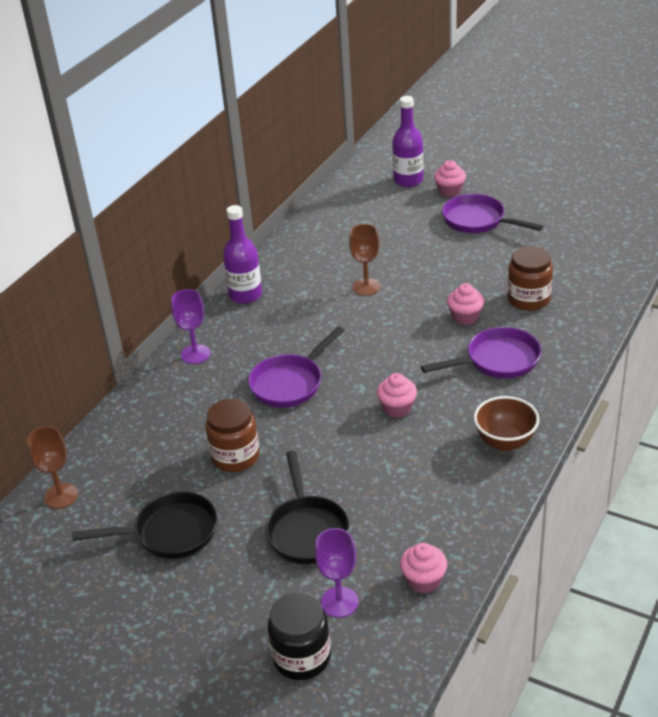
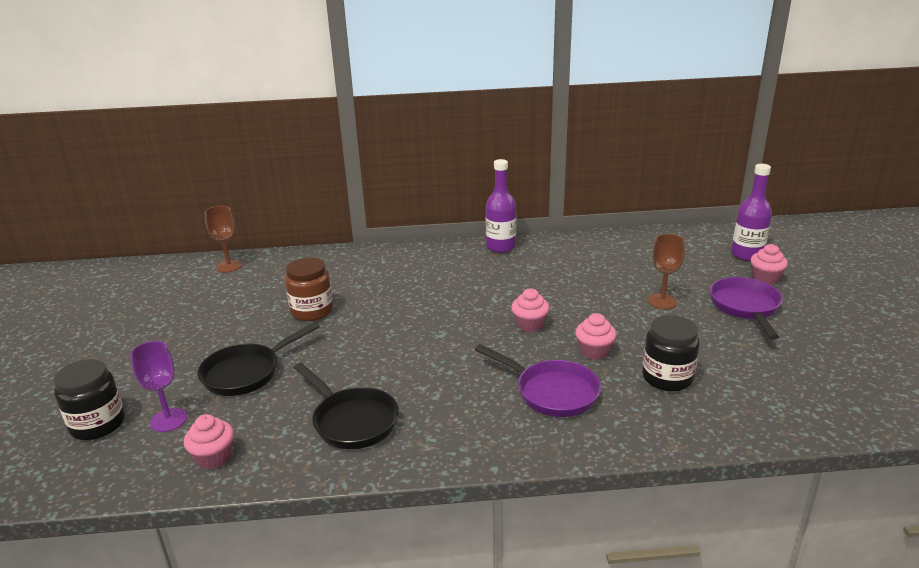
camera: 55 degrees right, 10 degrees down
black pan [72,492,218,559] -> black pan moved to [294,363,399,449]
purple goblet [171,289,211,364] -> none
purple pan [248,326,345,408] -> none
brown goblet [349,224,381,296] -> brown goblet moved to [648,234,685,309]
pink cupcake [377,373,417,418] -> pink cupcake moved to [511,288,549,332]
brown bowl [474,396,539,451] -> none
brown jar [507,246,553,311] -> black jar [642,315,700,391]

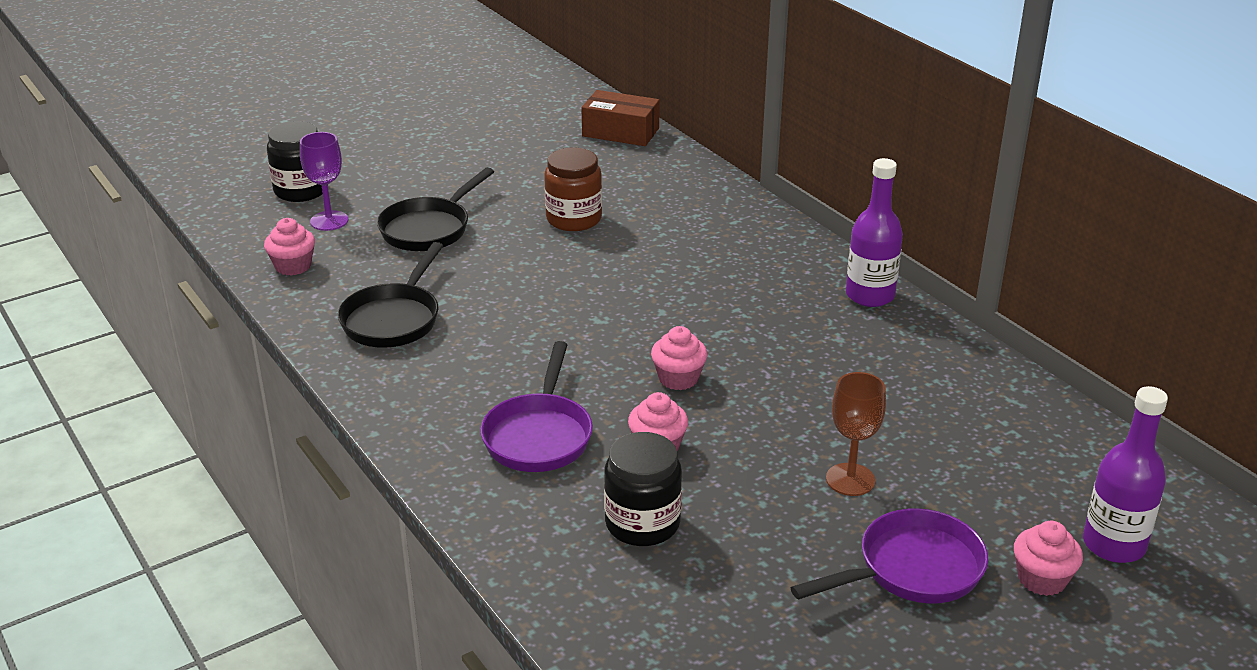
camera: 60 degrees right, 5 degrees up
black pan [198,322,320,396] -> black pan turned 75 degrees counterclockwise [377,167,494,251]
brown goblet [205,206,242,273] -> brown box [582,90,660,146]

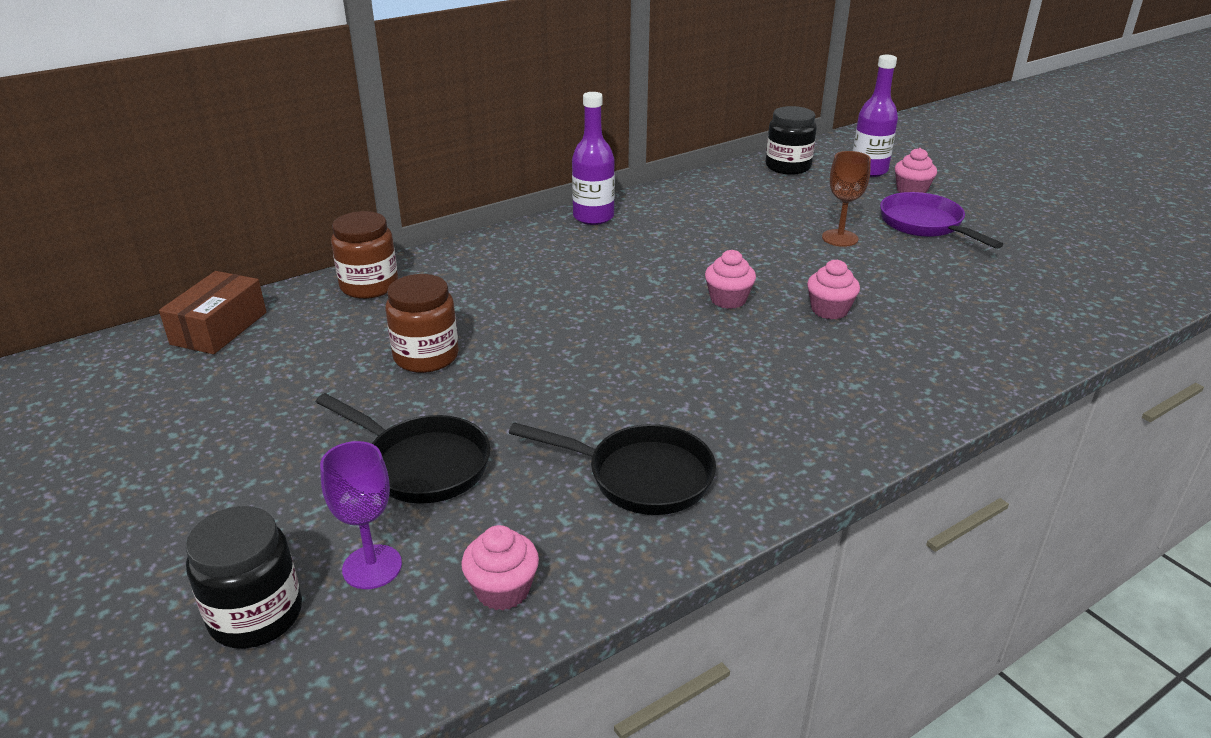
camera: 90 degrees left, 0 degrees up
purple pan [480,341,593,472] -> none
black jar [604,432,682,546] -> black jar moved to [766,106,817,175]
none -> brown jar [331,211,398,299]

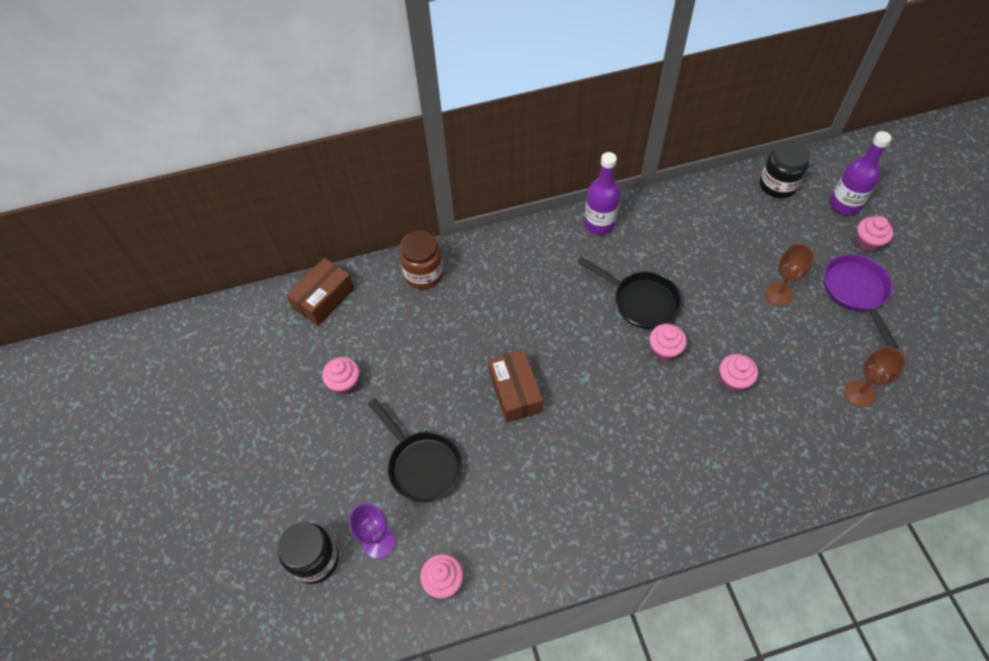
camera: 20 degrees right, 25 degrees up
brown jar [385,274,459,373] -> none
black pan [509,422,716,515] -> black pan moved to [577,257,682,330]
none -> pink cupcake [322,357,360,394]
none -> brown box [488,349,543,423]
none -> brown goblet [844,346,906,407]

